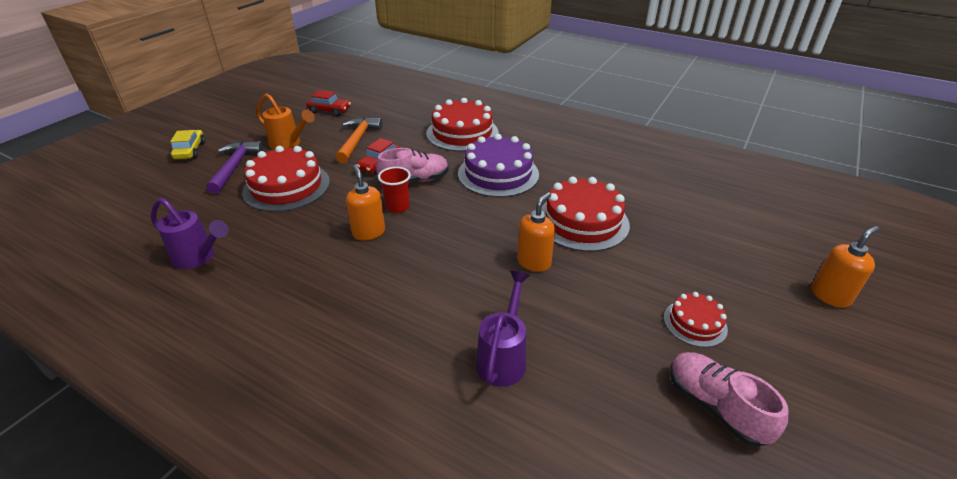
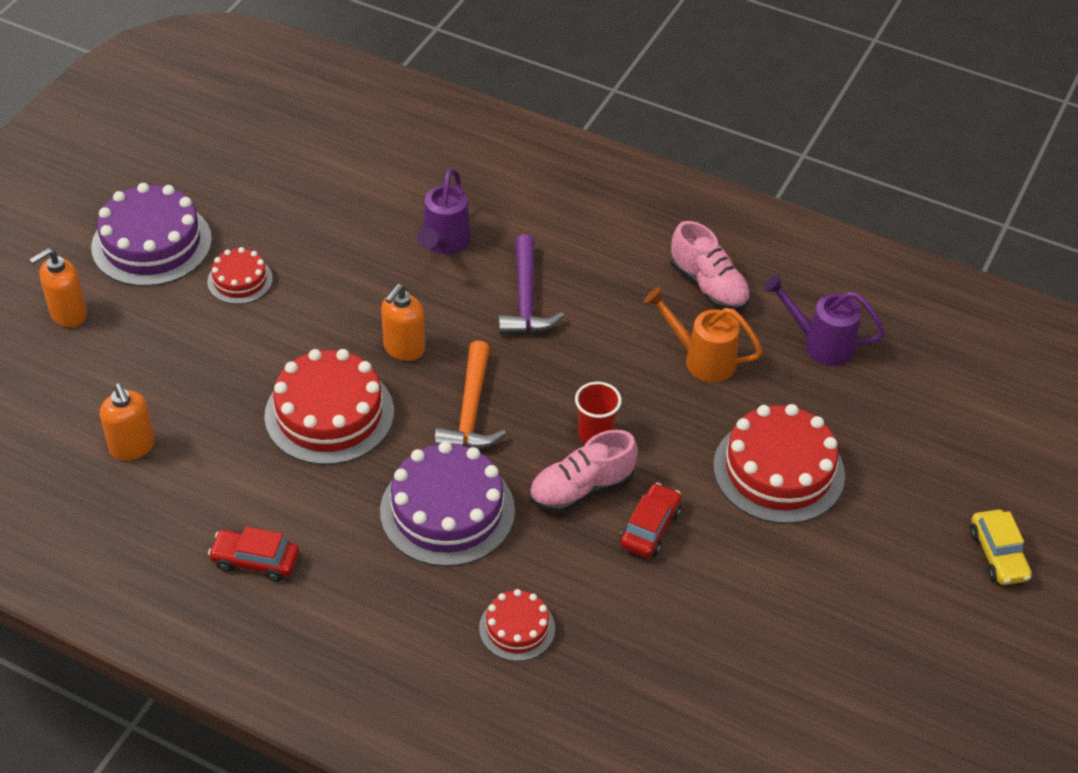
camera: 175 degrees right, 10 degrees up
purple hammer [206,141,264,194] -> purple hammer moved to [499,234,564,335]
orange watering can [256,93,315,150] -> orange watering can moved to [644,287,763,382]
red car [306,90,351,116] -> red car moved to [208,527,299,582]
orange hammer [336,117,383,163] -> orange hammer moved to [434,340,506,449]
orange soap dispenser [346,165,385,240] -> orange soap dispenser moved to [100,383,155,460]
red cake [426,98,499,152] -> red cake [479,589,555,661], size x0.54
pink shoe [670,352,789,447] -> pink shoe moved to [670,221,751,311]
none -> purple cake [91,183,212,286]

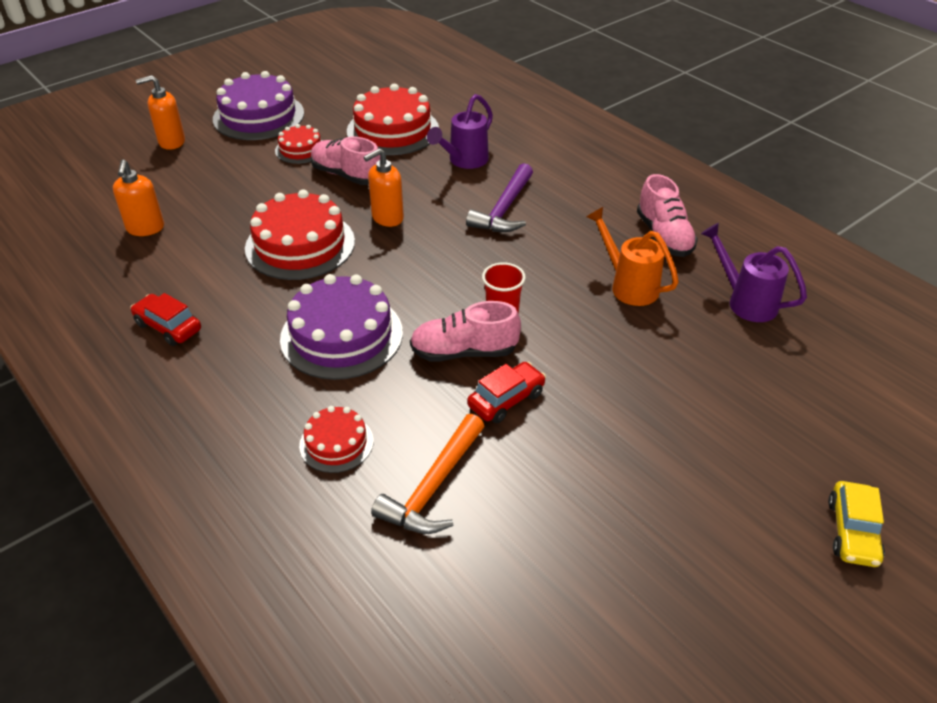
camera: 25 degrees right, 5 degrees down
orange hammer [434,340,506,449] -> orange hammer moved to [371,414,484,534]
red cake [713,404,845,524] -> red cake moved to [347,84,439,155]
none -> pink shoe [311,137,380,185]

